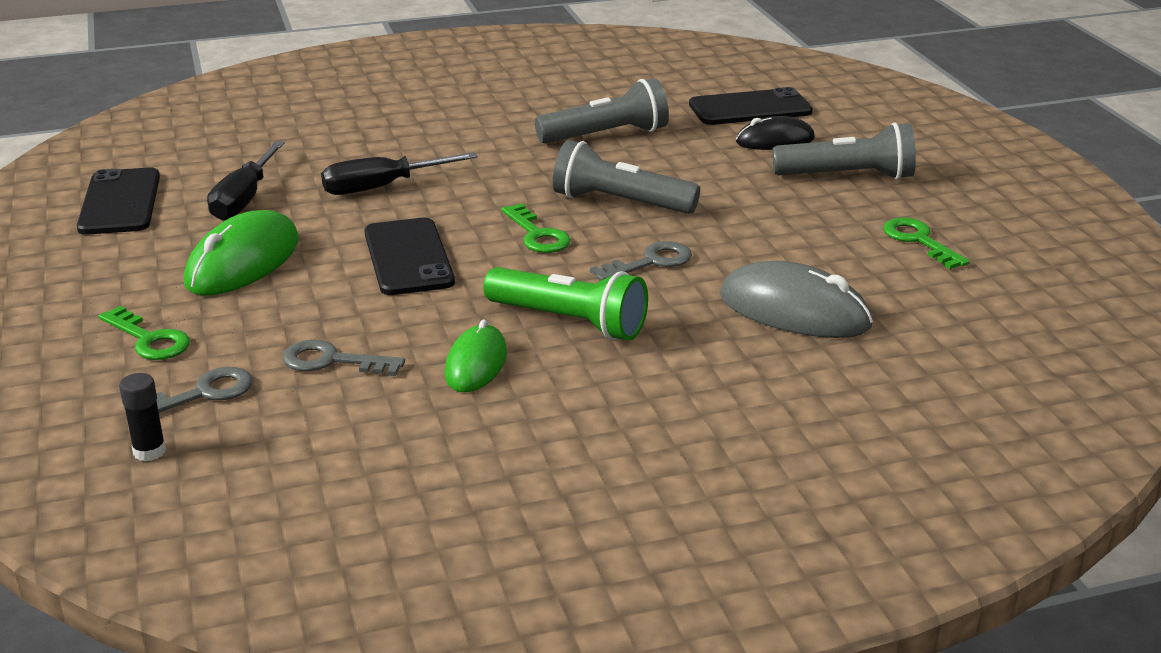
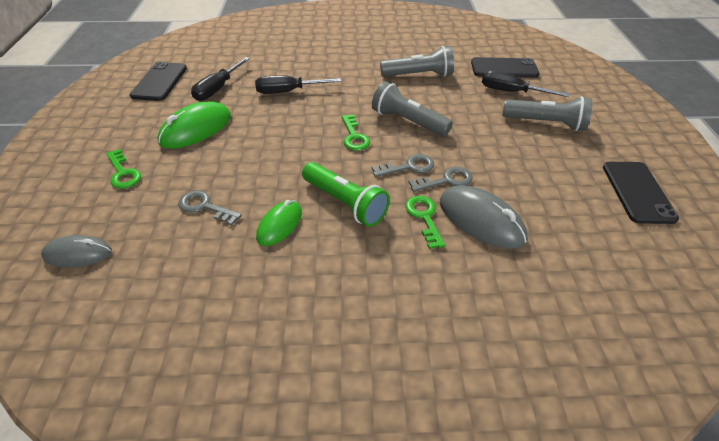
camera: 15 degrees right, 15 degrees up
black glue stick [119,373,166,461] -> grey mouse [41,235,112,267]
grey key [123,367,253,412] -> grey key moved to [408,167,473,192]
black phone [364,218,455,295] -> black phone moved to [603,162,679,224]
black mouse [736,116,815,150] -> black screwdriver [482,71,570,97]
green key [883,218,970,269] -> green key moved to [405,196,445,249]

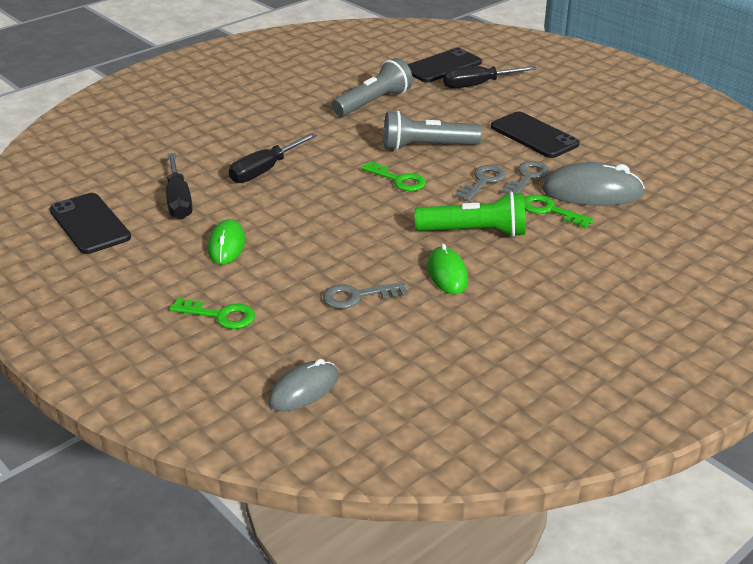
camera: 40 degrees left, 10 degrees down
green mouse [157,101,231,149] -> green mouse [208,219,245,265], size x0.64
grey flashlight [503,96,593,131] -> none
black phone [603,162,679,224] -> black phone moved to [491,112,580,158]

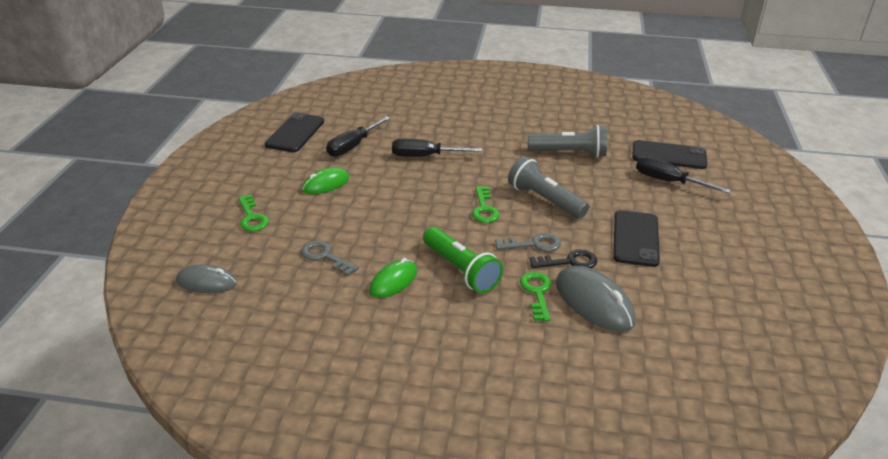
camera: 50 degrees right, 0 degrees up
grey key [502,161,549,194] -> black key [529,249,597,268]

